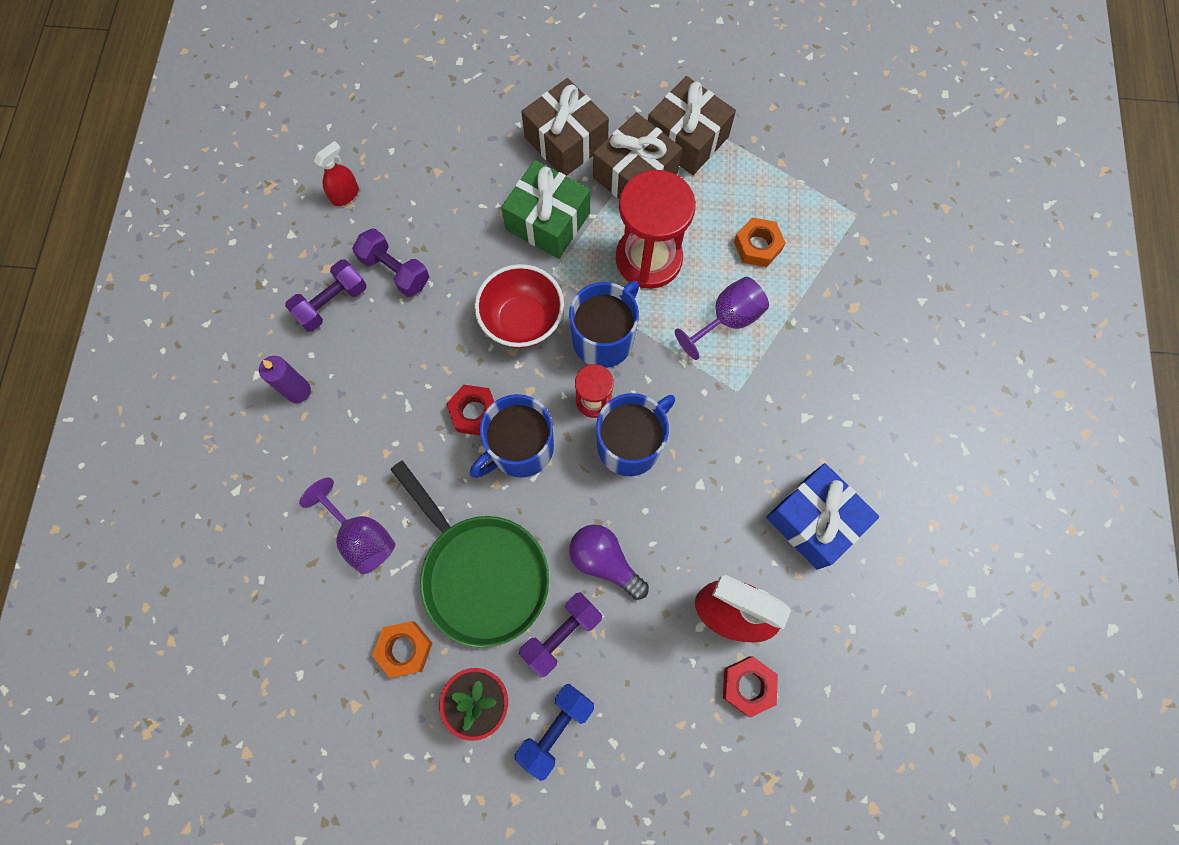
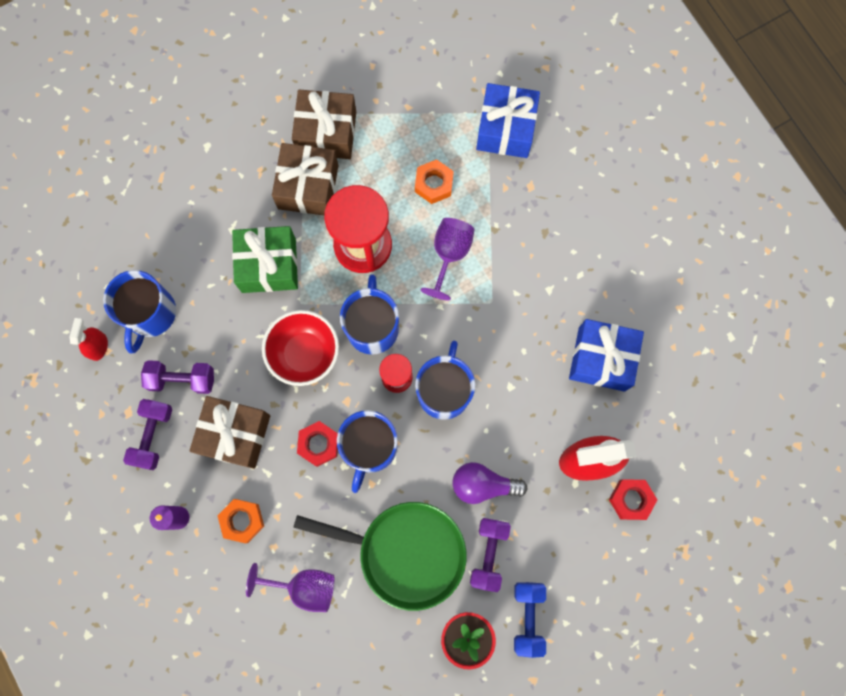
camera: 35 degrees left, 5 degrees up
orange nut [372,621,433,678] -> orange nut moved to [218,499,264,543]
brown gift [521,78,609,176] -> brown gift moved to [189,396,270,469]
none -> blue mug [103,270,176,353]
none -> blue gift [476,83,540,158]

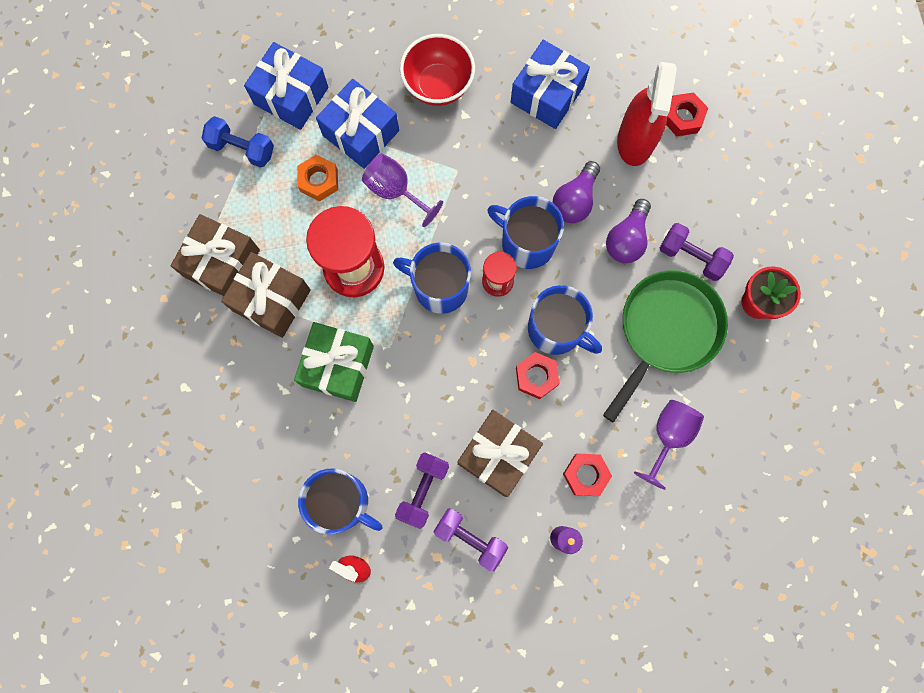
camera: 70 degrees left, 0 degrees up
orange nut [218,499,264,543] -> red nut [563,453,612,496]
red bowl [262,310,339,386] -> red bowl moved to [400,34,475,106]
blue dumbbell [514,582,546,658] -> blue dumbbell moved to [202,116,274,168]
none -> blue gift [316,79,399,169]
none -> purple light bulb [552,161,600,223]

